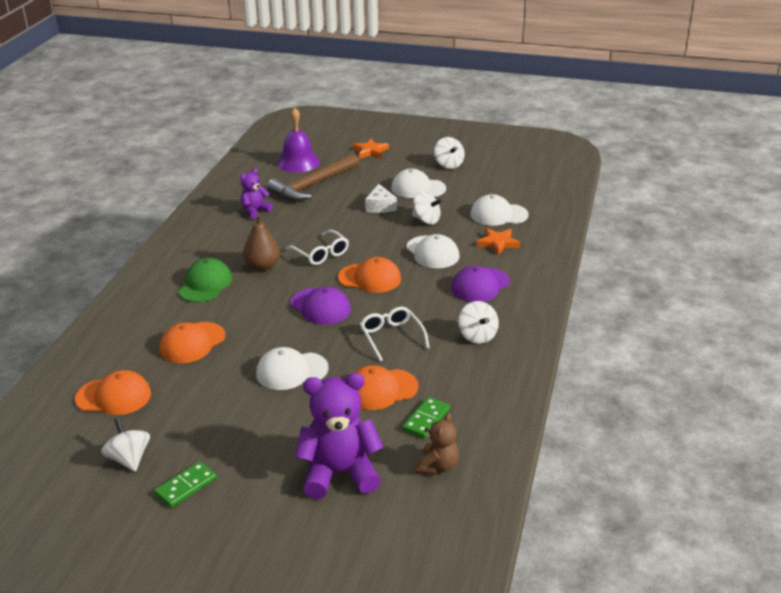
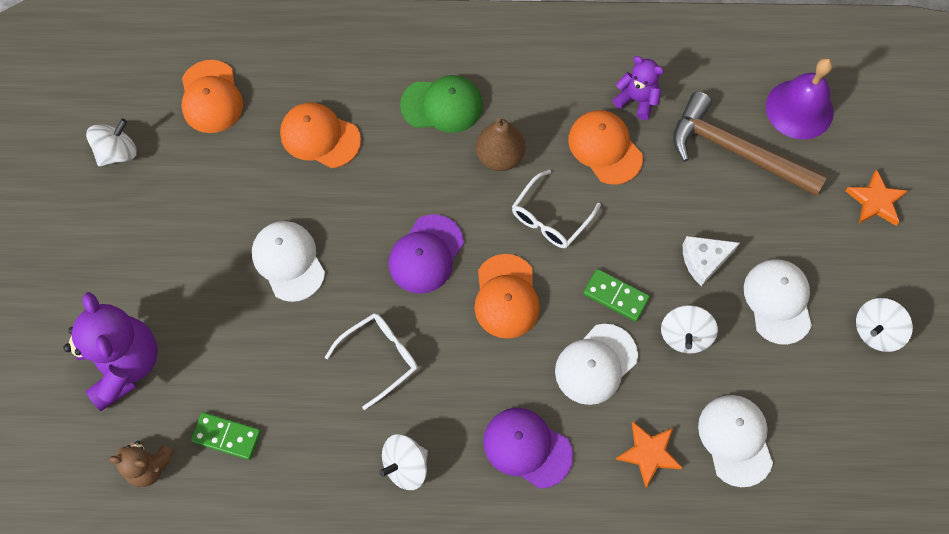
camera: 75 degrees right, 35 degrees up
green domino [154,461,217,508] -> green domino moved to [583,269,650,322]
orange cap [354,365,418,410] -> orange cap moved to [568,110,643,185]

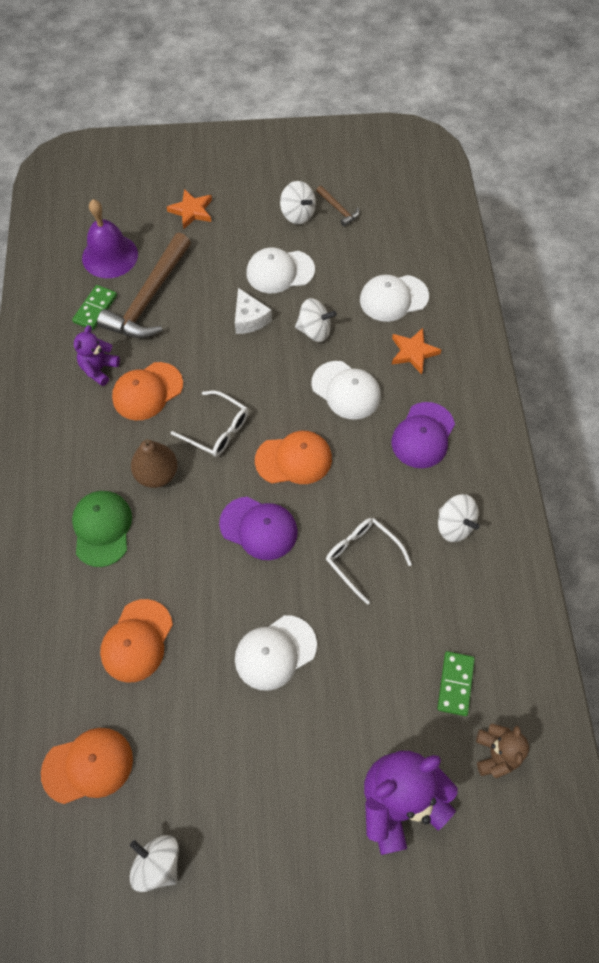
camera: 95 degrees left, 5 degrees down
green domino [583,269,650,322] -> green domino moved to [72,285,117,330]
none -> brown hammer [316,186,359,227]

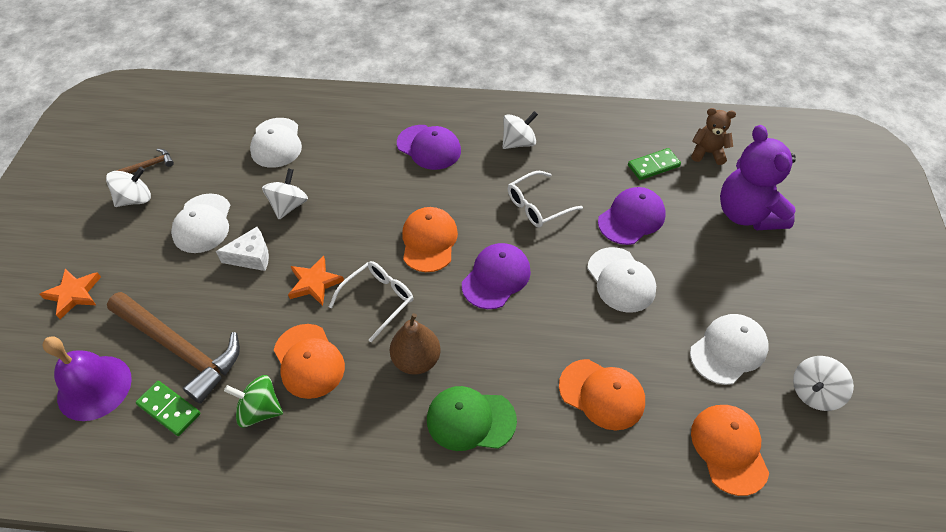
camera: 80 degrees left, 10 degrees down
purple teddy bear [74,325,120,386] -> green spinning top [224,375,283,427]
white cap [311,361,381,420] -> white cap moved to [690,314,769,385]
orange star [392,328,441,374] -> orange star moved to [288,256,344,306]
green domino [437,651,475,716] -> green domino turned 45 degrees counterclockwise [628,148,681,180]
none -> purple cap [598,187,666,245]

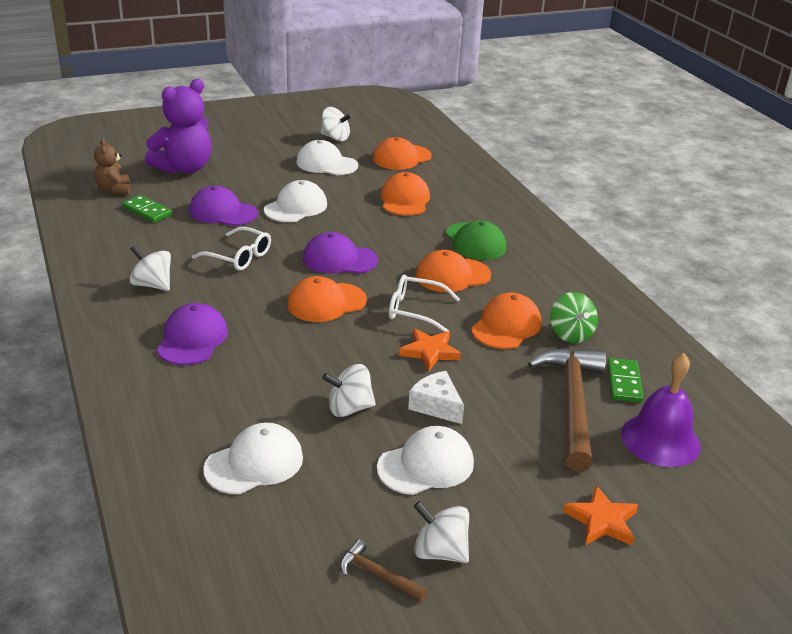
camera: 120 degrees left, 20 degrees down
brown pear [390,313,441,375] -> orange cap [416,250,491,293]

